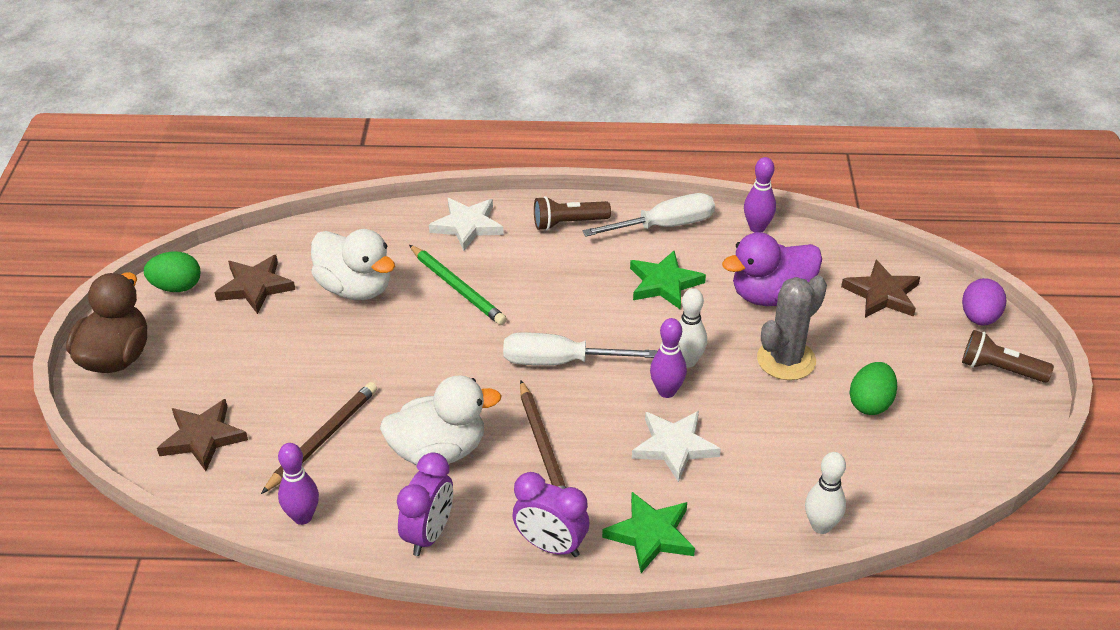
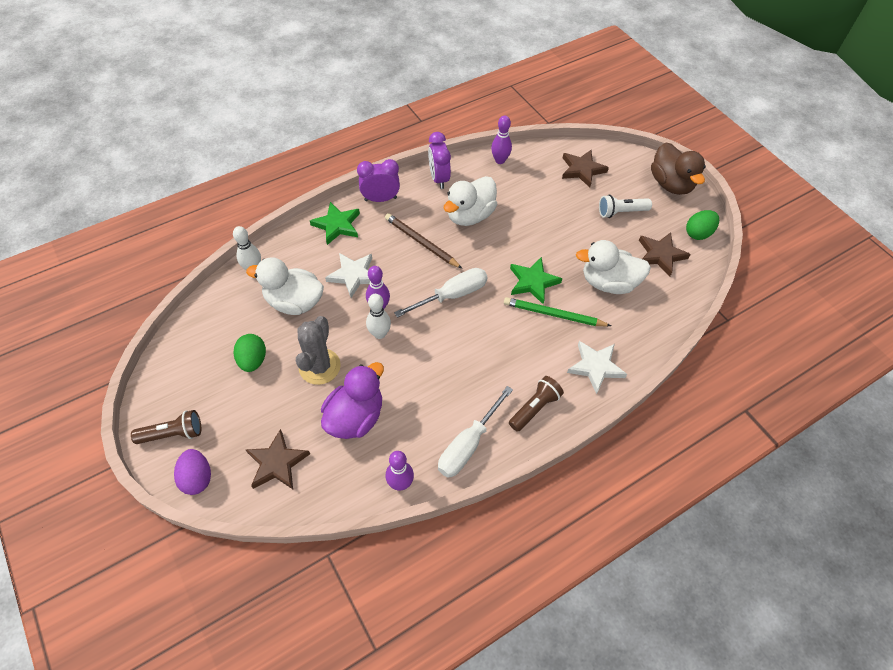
camera: 145 degrees right, 15 degrees up
brown pencil [261,382,377,494] -> none
green star [630,251,706,310] -> green star moved to [510,257,562,304]
none -> white duck [246,257,324,315]
none -> white flashlight [599,195,652,218]

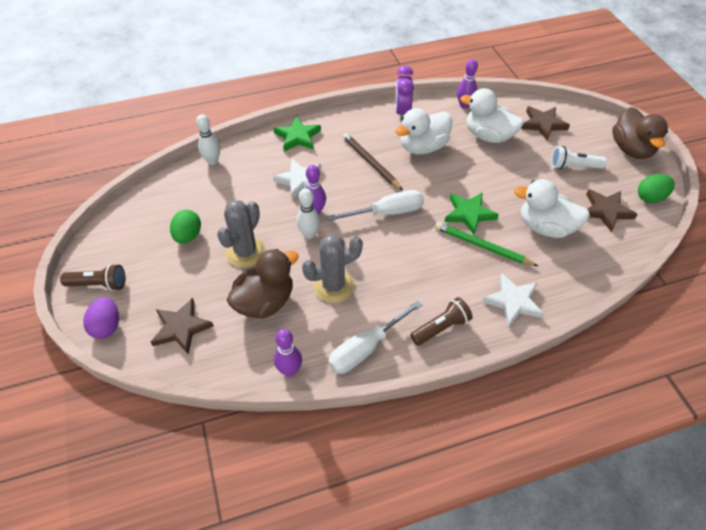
camera: 15 degrees right, 5 degrees down
white duck [246,257,324,315] -> white duck moved to [460,88,524,143]
purple duck [321,362,384,439] -> brown duck [227,249,299,319]
purple clock [357,159,400,202] -> none
none -> grey cactus [302,234,363,303]

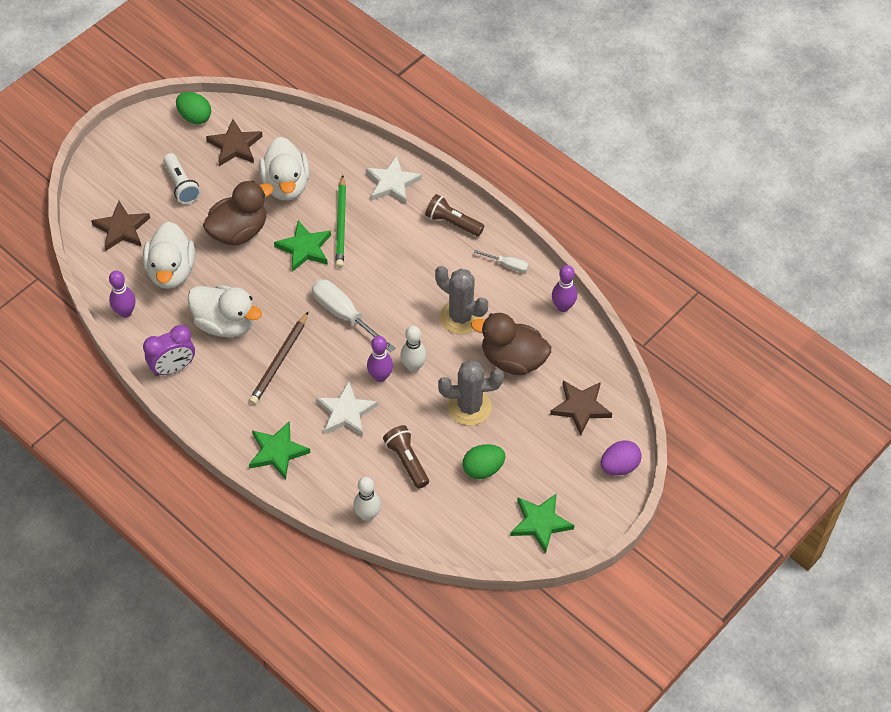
camera: 120 degrees left, 5 degrees up
brown flashlight [60,264,125,291] -> brown flashlight moved to [383,425,429,489]
white screwdriver [328,300,422,374] -> white screwdriver [474,250,529,273], size x0.52
brown duck [612,107,668,159] -> brown duck moved to [203,180,273,246]
none -> green star [511,493,575,553]

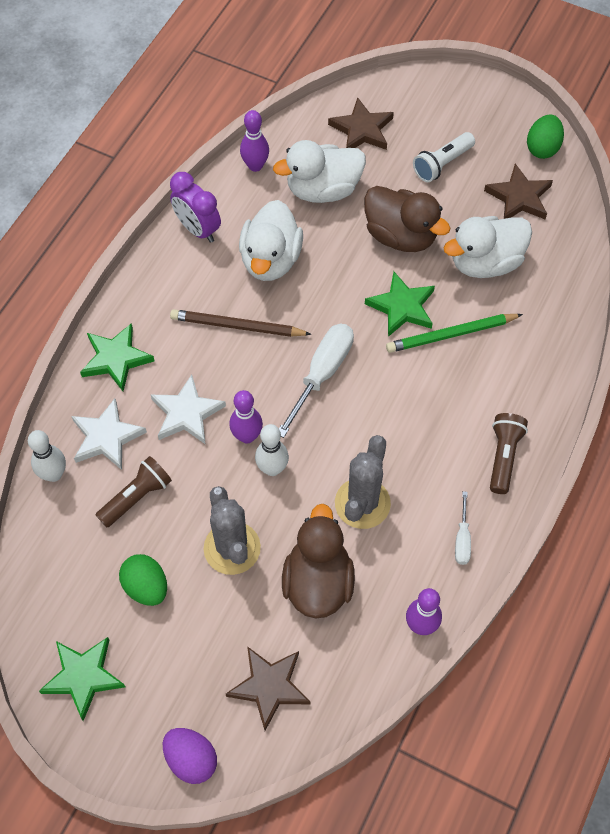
camera: 75 degrees right, 5 degrees up
white star [366,155,422,204] -> white star moved to [72,398,147,470]

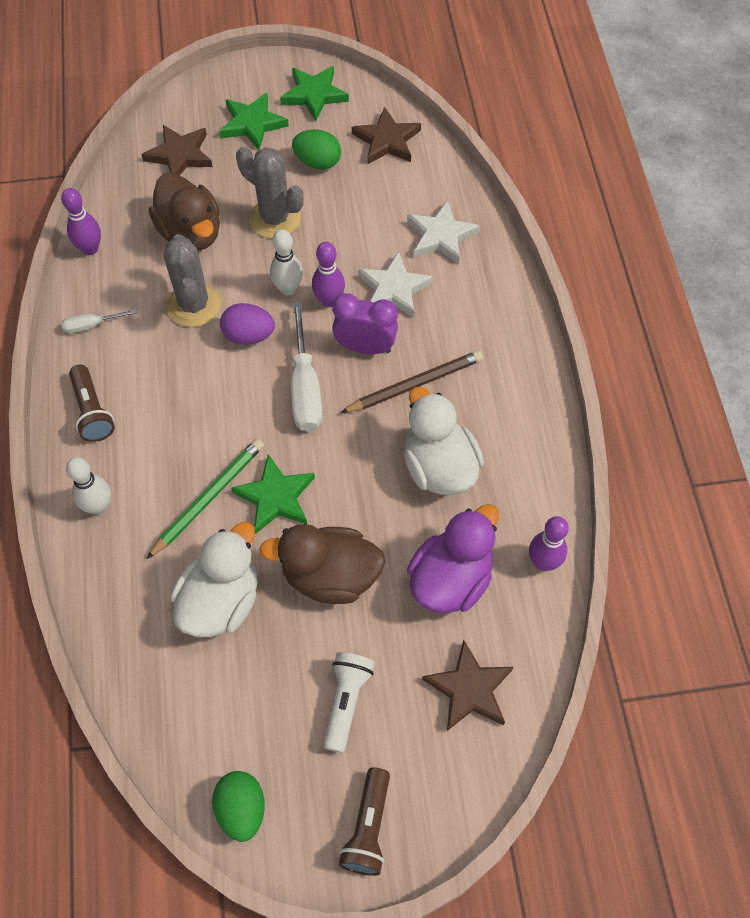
camera: 145 degrees right, 0 degrees up
white bowling pin [28,430,66,482] -> white bowling pin moved to [66,457,111,515]
green star [80,323,155,391] -> green star moved to [219,93,289,150]
brown flashlight [96,456,172,527] -> brown flashlight moved to [339,767,390,876]
purple egg [163,728,217,784] -> purple egg moved to [220,303,275,345]
purple clock [170,172,221,243] -> purple clock moved to [332,293,398,354]
white duck [273,140,366,203] -> purple duck [407,504,499,613]
white screwdriver [455,491,471,565] -> white screwdriver turned 75 degrees counterclockwise [61,309,137,333]
brown star [484,163,553,219] -> brown star moved to [352,107,421,164]

